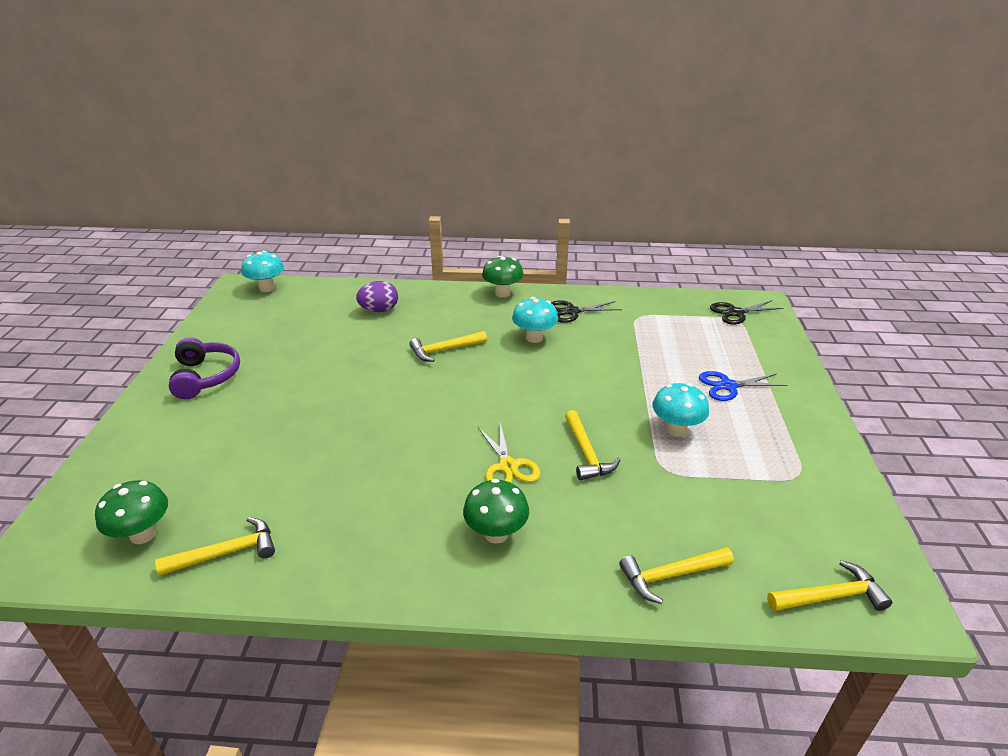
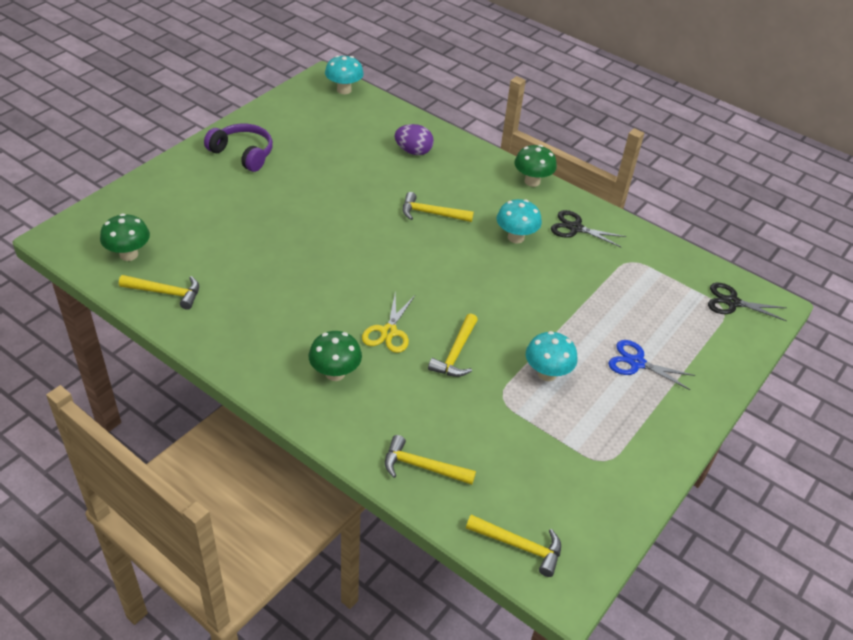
camera: 30 degrees right, 10 degrees up
purple headphones [169,337,240,399] -> purple headphones turned 75 degrees counterclockwise [204,124,273,172]

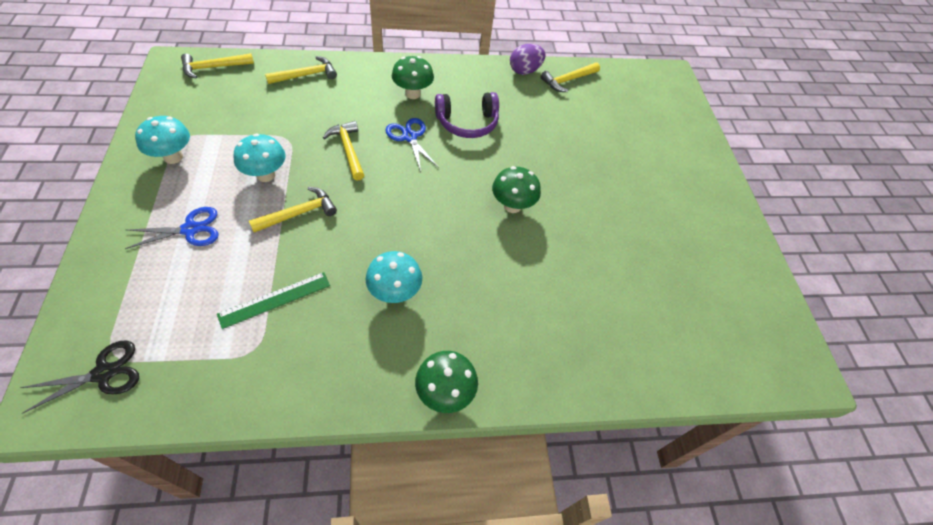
camera: 135 degrees right, 10 degrees up
green mushroom [100,214,150,261] -> green mushroom moved to [492,166,541,213]
purple headphones [204,124,273,172] -> purple headphones moved to [435,92,499,138]
turquoise mushroom [325,55,364,94] -> turquoise mushroom moved to [135,116,190,164]
yellow scissors [362,294,415,353] -> blue scissors [385,118,439,172]
purple egg [394,124,434,155] -> purple egg moved to [510,44,545,75]
yellow hammer [403,192,474,222] -> yellow hammer moved to [249,187,337,233]
black scissors [551,210,626,248] -> none
none -> green ruler [217,272,330,329]

